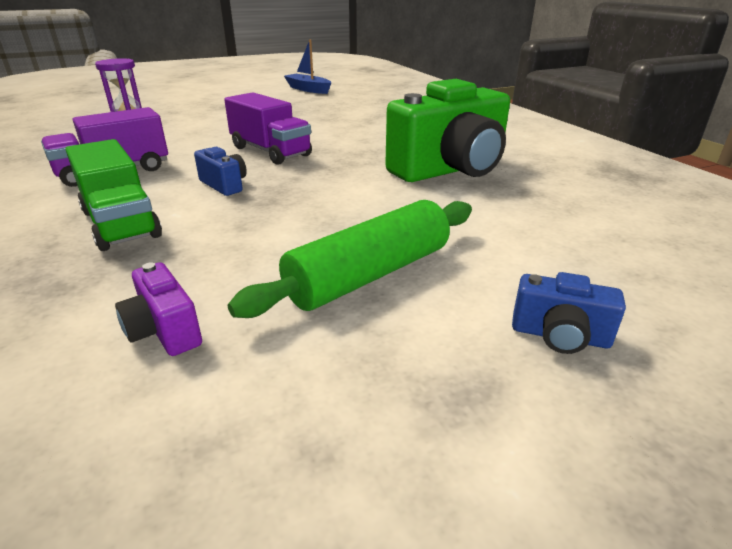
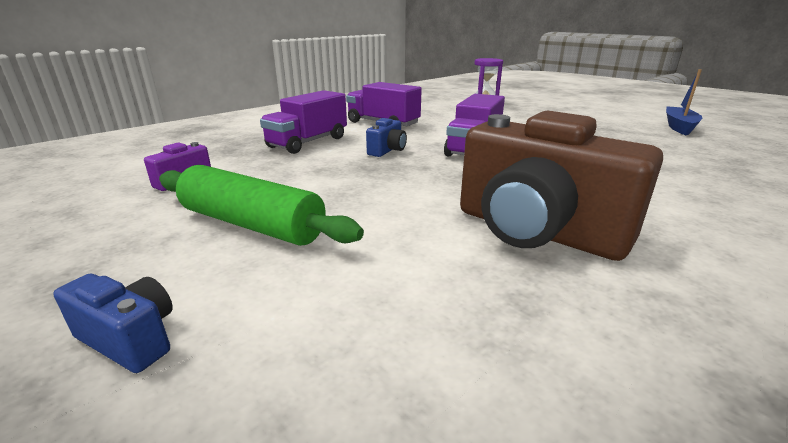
camera: 70 degrees right, 5 degrees down
green truck [65,139,162,251] -> purple truck [260,90,347,154]
green camera [385,79,510,182] -> brown camera [460,111,663,261]
blue camera [512,272,626,354] -> blue camera turned 120 degrees clockwise [53,274,173,373]

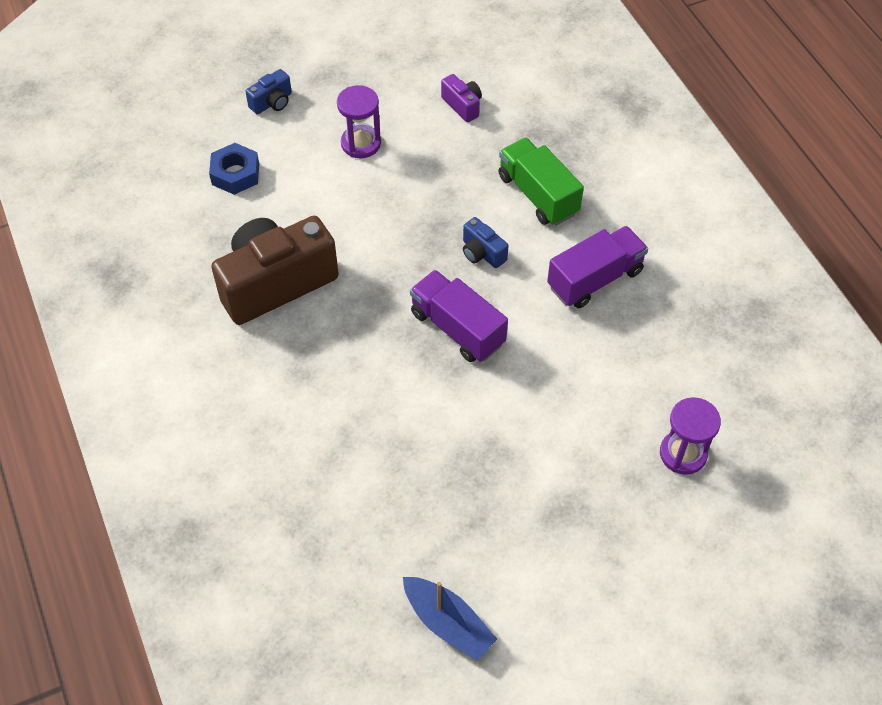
camera: 110 degrees right, 30 degrees up
green rolling pin [159,165,364,246] -> purple hourglass [337,85,381,158]
purple truck [260,90,347,154] -> green truck [498,138,584,226]
none -> blue nut [209,143,259,195]

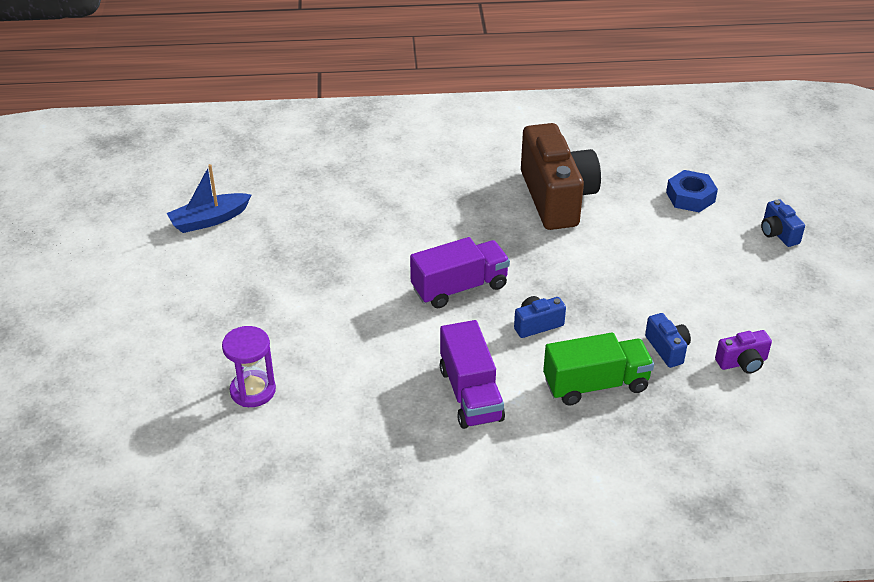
camera: 110 degrees right, 15 degrees down
purple hourglass [337,85,381,158] -> none
none -> blue camera [645,313,691,368]

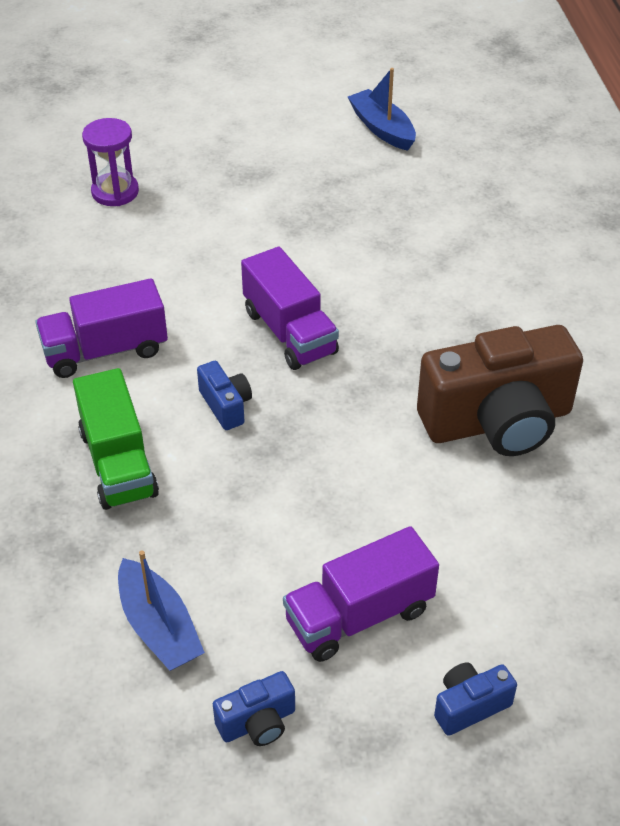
camera: 85 degrees right, 5 degrees up
blue camera [645,313,691,368] -> blue camera moved to [213,671,295,746]
blue nut [666,170,718,213] -> none
purple camera [715,330,772,374] -> blue boat [118,550,205,671]
none -> purple truck [283,526,439,662]

